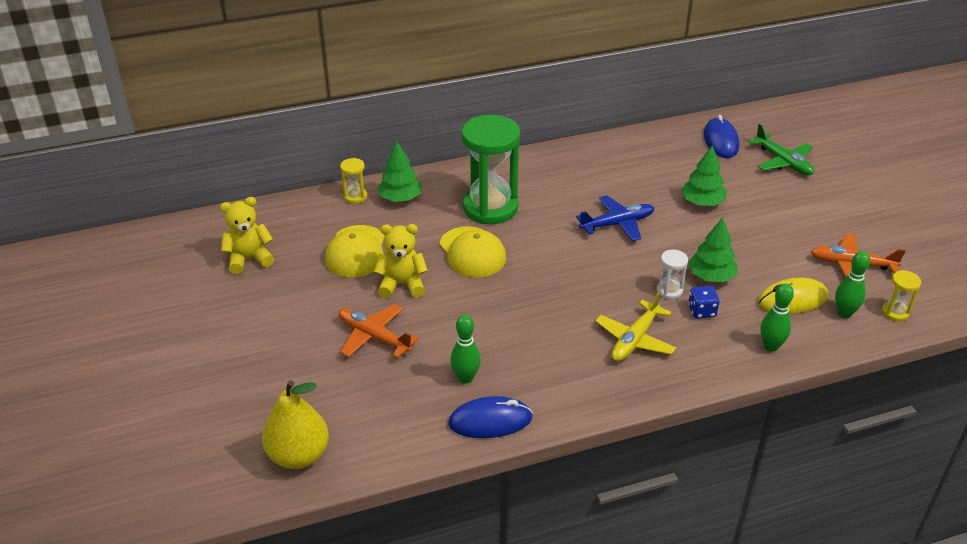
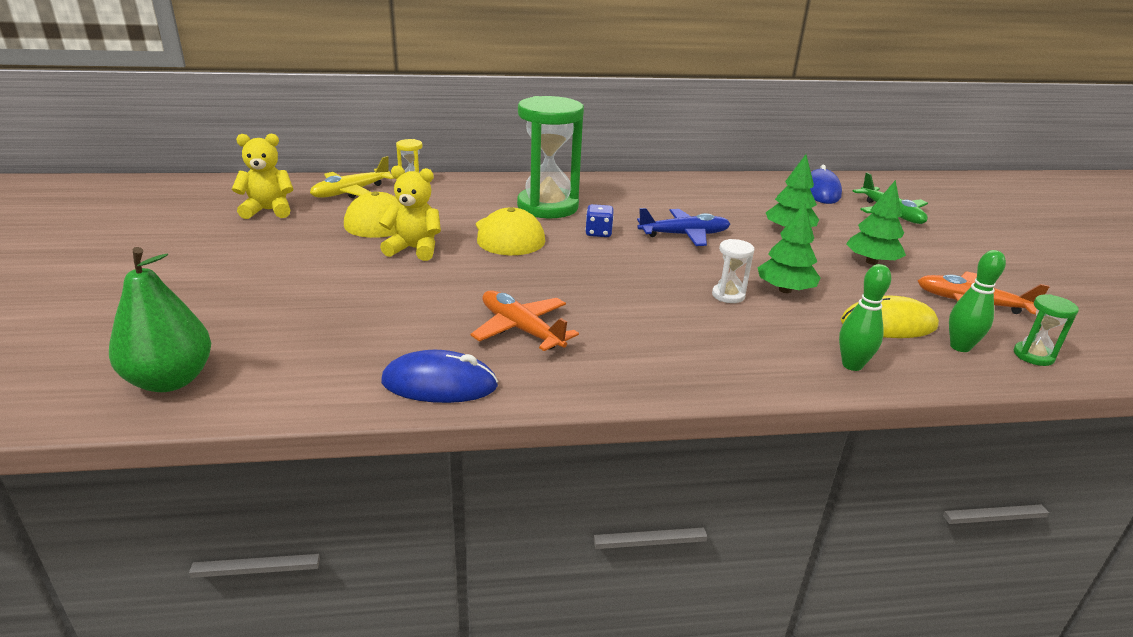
camera: 10 degrees right, 10 degrees down
yellow pear [262,380,329,469] -> green pear [109,247,211,392]
orange plane [339,304,419,358] -> orange plane moved to [470,290,579,351]
green tree [377,141,422,202] -> green tree moved to [846,180,906,265]
green bowling pin [450,315,481,384] -> none
yellow plane [595,291,676,361] -> yellow plane moved to [310,156,394,198]
blue dice [688,286,720,319] -> blue dice moved to [585,204,614,237]
yellow hourglass [882,270,921,321] -> green hourglass [1014,294,1079,366]

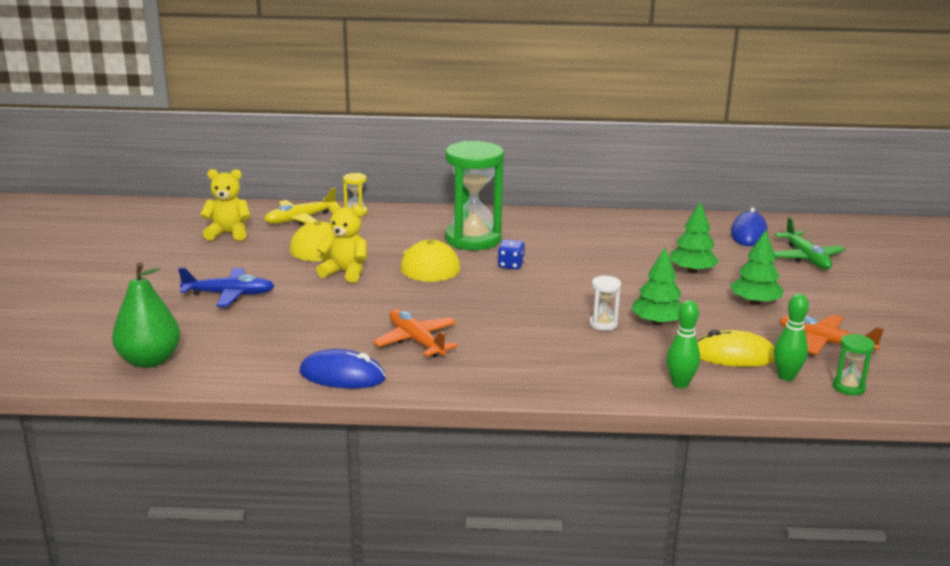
camera: 10 degrees right, 5 degrees down
blue plane [637,208,730,246] -> blue plane moved to [178,268,274,307]

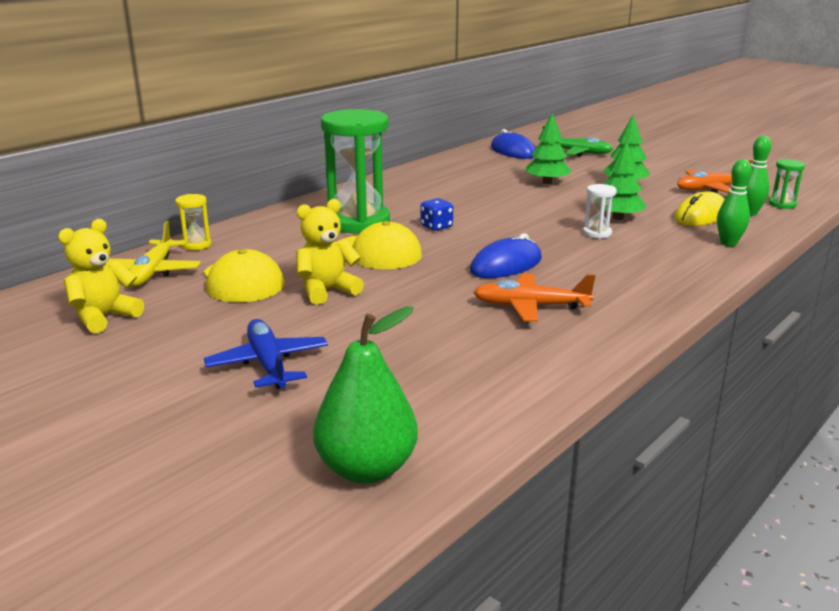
camera: 50 degrees left, 0 degrees up
blue plane [178,268,274,307] -> blue plane turned 60 degrees counterclockwise [204,319,328,389]
blue mouse [299,349,386,389] -> blue mouse moved to [470,234,542,278]

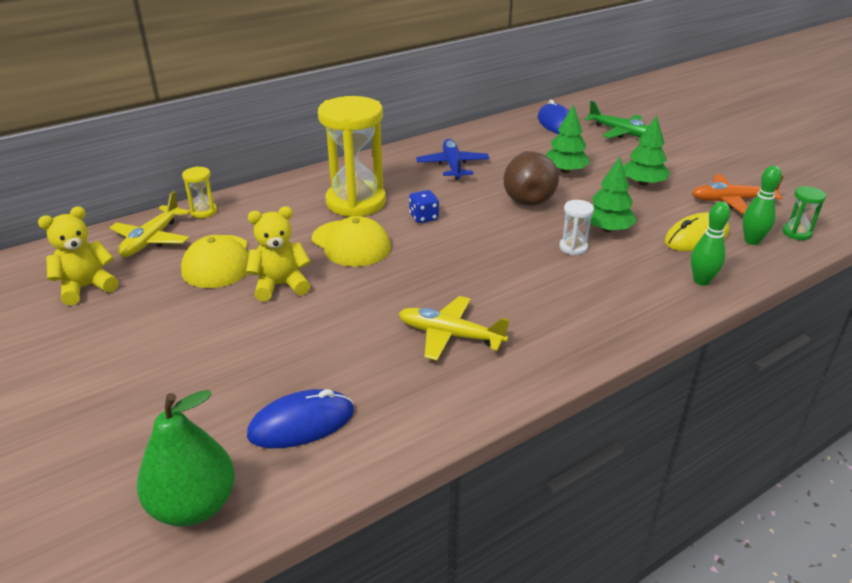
camera: 15 degrees right, 10 degrees up
blue plane [204,319,328,389] -> blue plane moved to [416,139,489,179]
green hourglass [321,109,390,234] -> yellow hourglass [318,96,386,217]
blue mouse [470,234,542,278] -> blue mouse moved to [247,389,354,448]
orange plane [473,274,596,322] -> yellow plane [399,296,509,361]
none -> brown pear [504,151,559,206]

